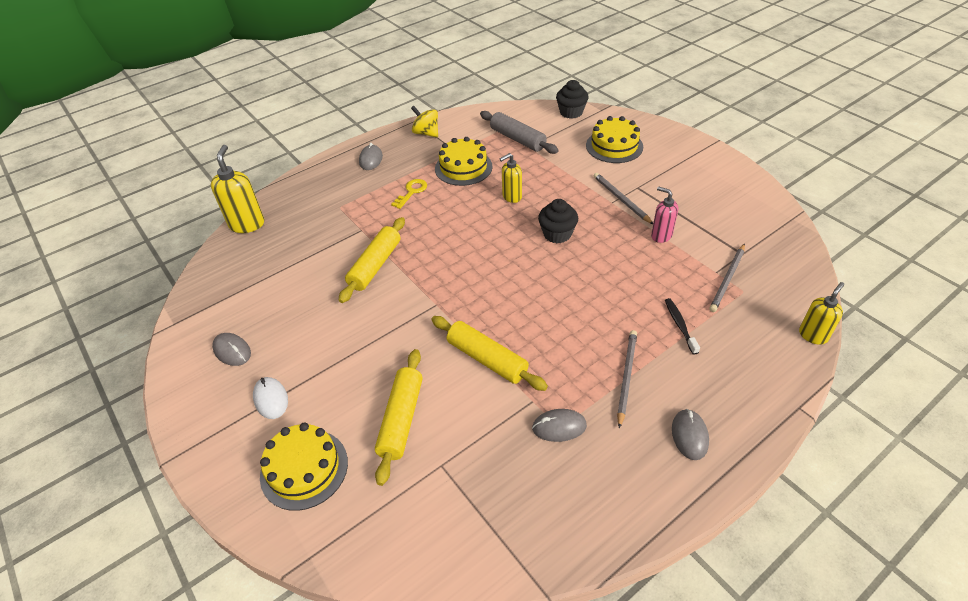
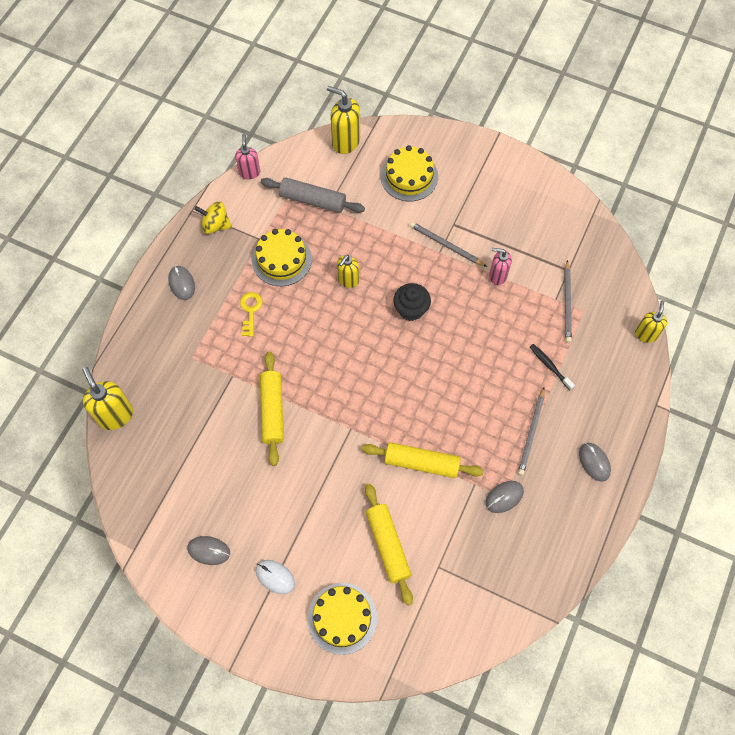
camera: 30 degrees left, 20 degrees up
black cupcake [556,80,589,119] -> yellow soap dispenser [327,86,360,154]
grey pencil [617,330,637,428] -> grey pencil turned 150 degrees counterclockwise [518,388,545,476]
none -> pink soap dispenser [235,134,260,179]

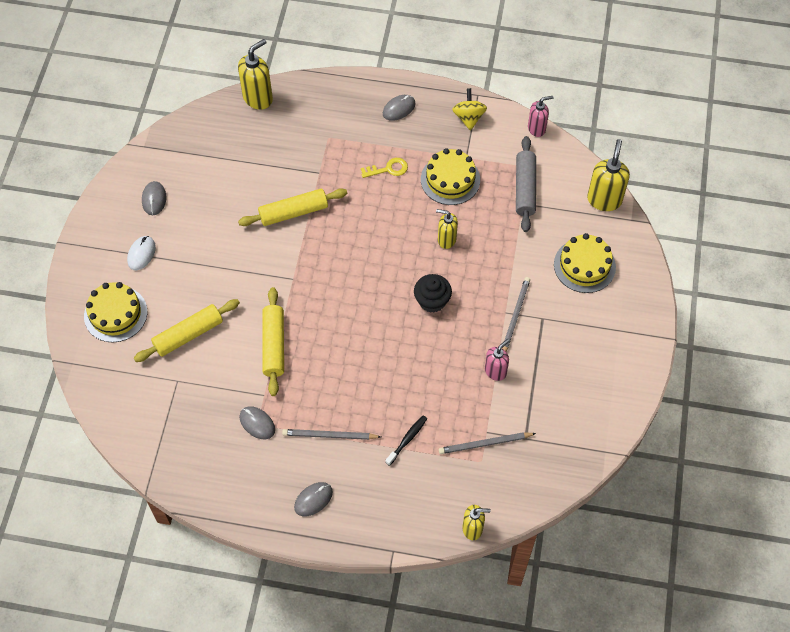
camera: 75 degrees right, 5 degrees down
pink soap dispenser [489,248,512,285] -> pink soap dispenser turned 45 degrees clockwise [485,339,509,381]

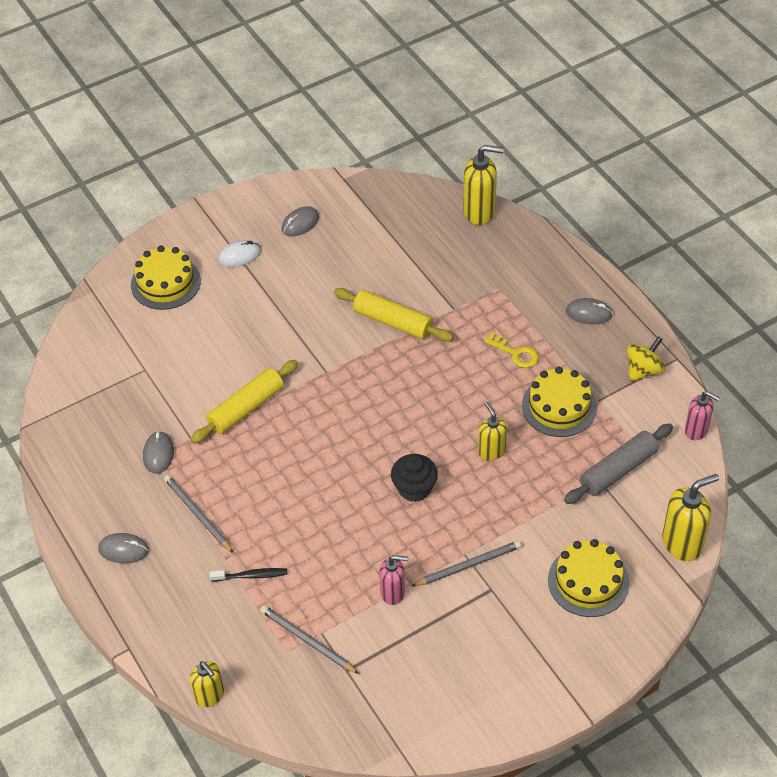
camera: 50 degrees right, 10 degrees down
yellow rolling pin [134,299,240,362] -> none

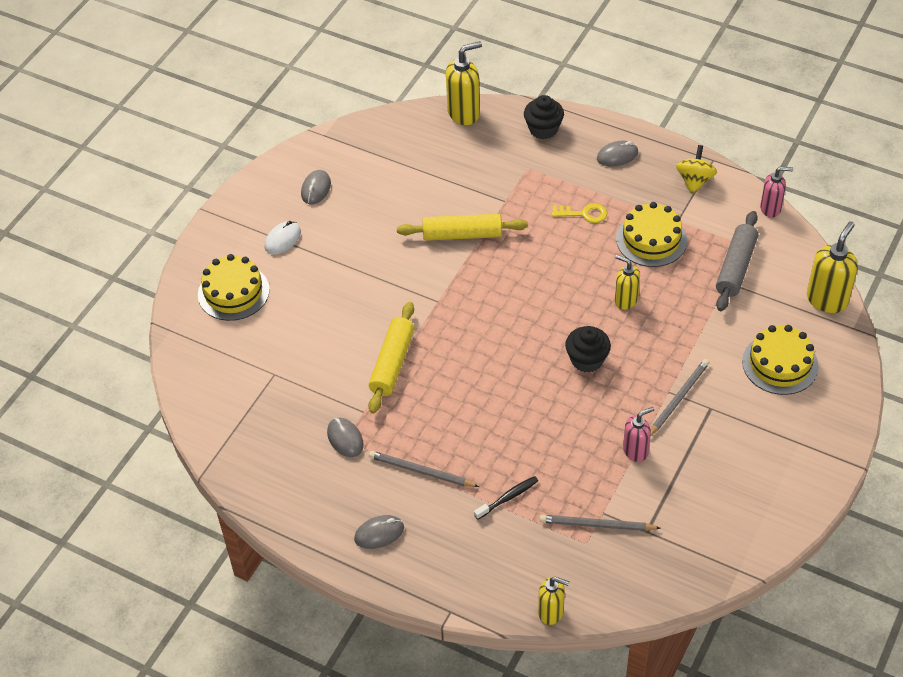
camera: 30 degrees left, 0 degrees up
none -> black cupcake [524,95,564,139]

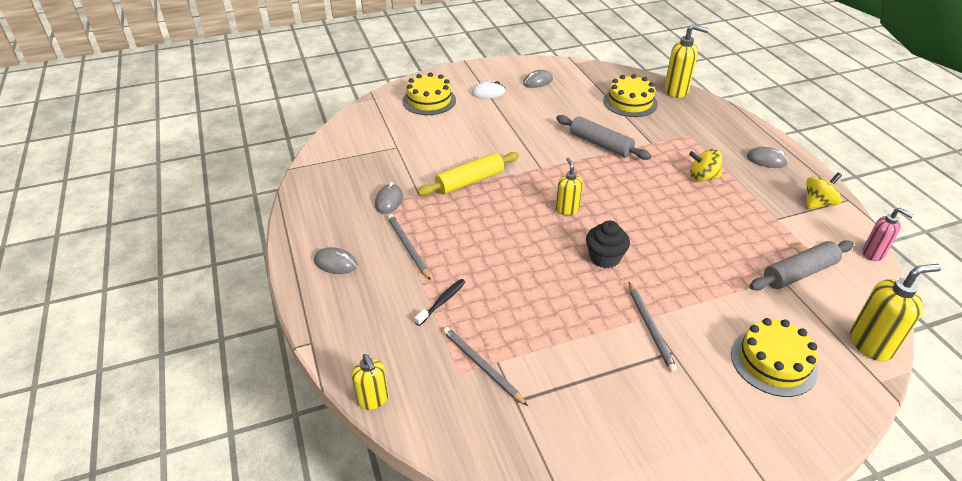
camera: 40 degrees right, 10 degrees down
yellow rolling pin [397,214,528,241] -> grey rolling pin [556,115,651,160]
black toothbrush [474,476,538,520] -> black toothbrush turned 60 degrees counterclockwise [415,279,465,326]
black cupcake [524,95,564,139] -> none
yellow key [551,203,607,223] -> yellow spinning top [689,149,722,181]
yellow soap dispenser [615,255,640,310] -> yellow soap dispenser moved to [556,157,583,215]
yellow cake [616,202,687,267] -> yellow cake moved to [603,74,658,117]
pink soap dispenser [623,407,654,462] -> none
grey pencil [650,359,710,436] -> grey pencil turned 90 degrees clockwise [629,282,677,372]

